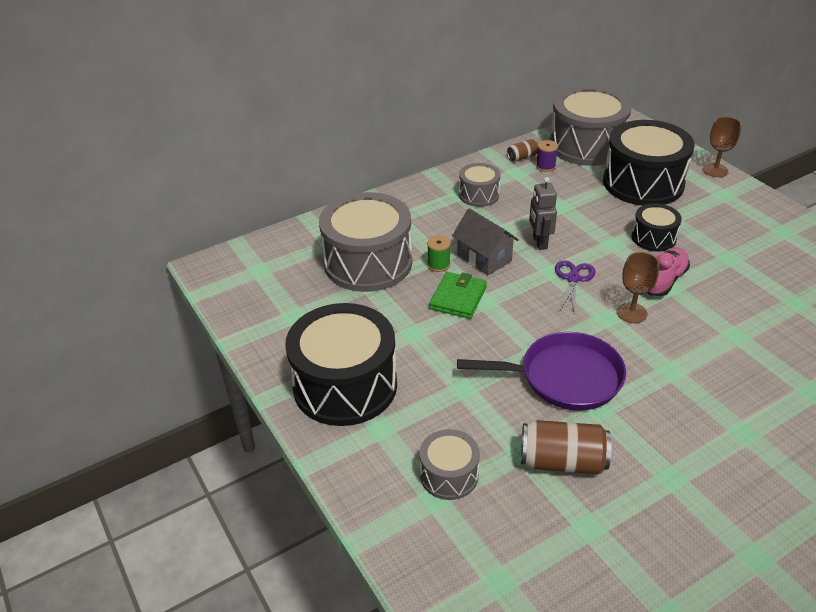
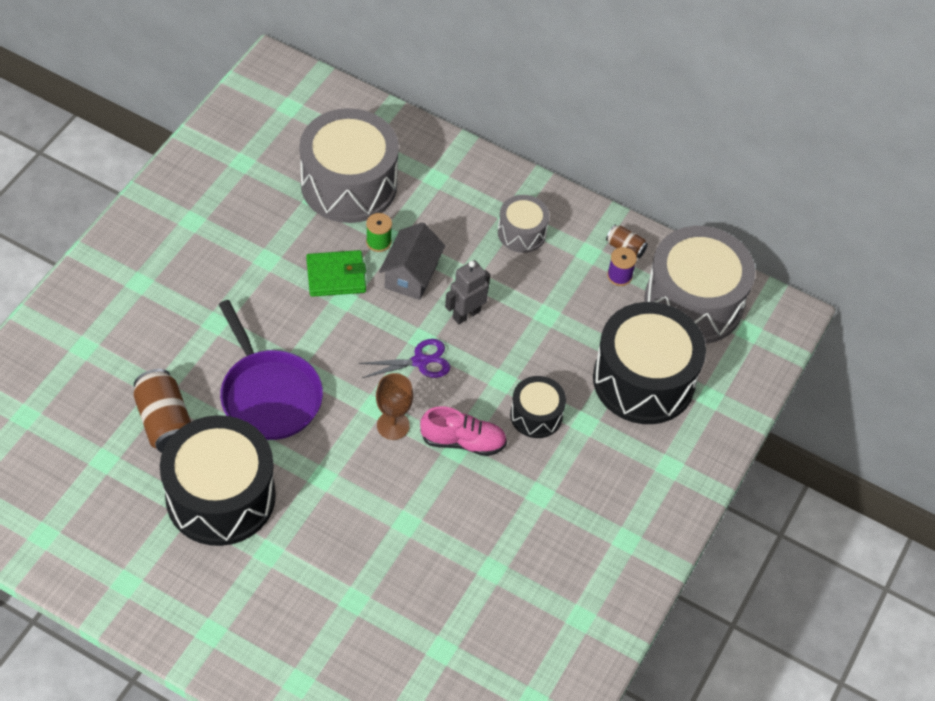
camera: 55 degrees right, 15 degrees up
black drum [285,303,397,426] -> black drum moved to [160,415,276,546]
grey drum [420,429,480,500] -> none
brown goblet [703,117,741,177] -> none

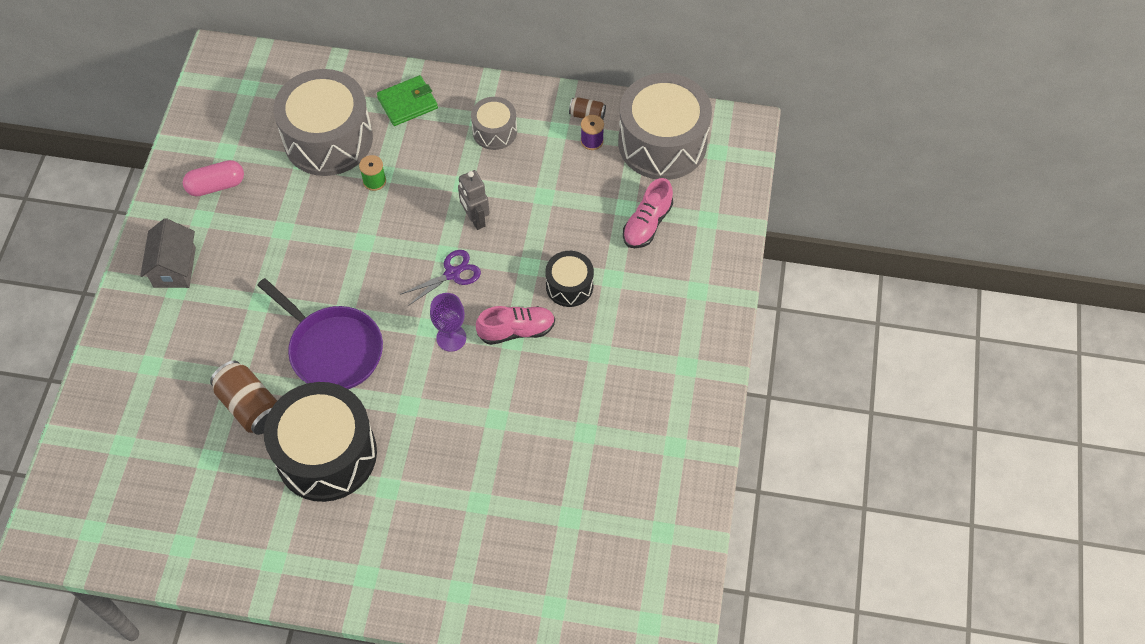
camera: 15 degrees left, 5 degrees up
green wallet [306,250,366,297] -> green wallet moved to [377,75,438,126]
brown goblet [376,373,413,440] -> purple goblet [430,293,466,352]
grey house [379,222,445,300] -> grey house moved to [140,218,196,288]
grey robot [445,260,490,324] -> grey robot turned 60 degrees counterclockwise [458,170,490,230]
black drum [593,302,706,424] -> pink shoe [623,178,673,248]
none -> pink capsule [183,160,244,196]

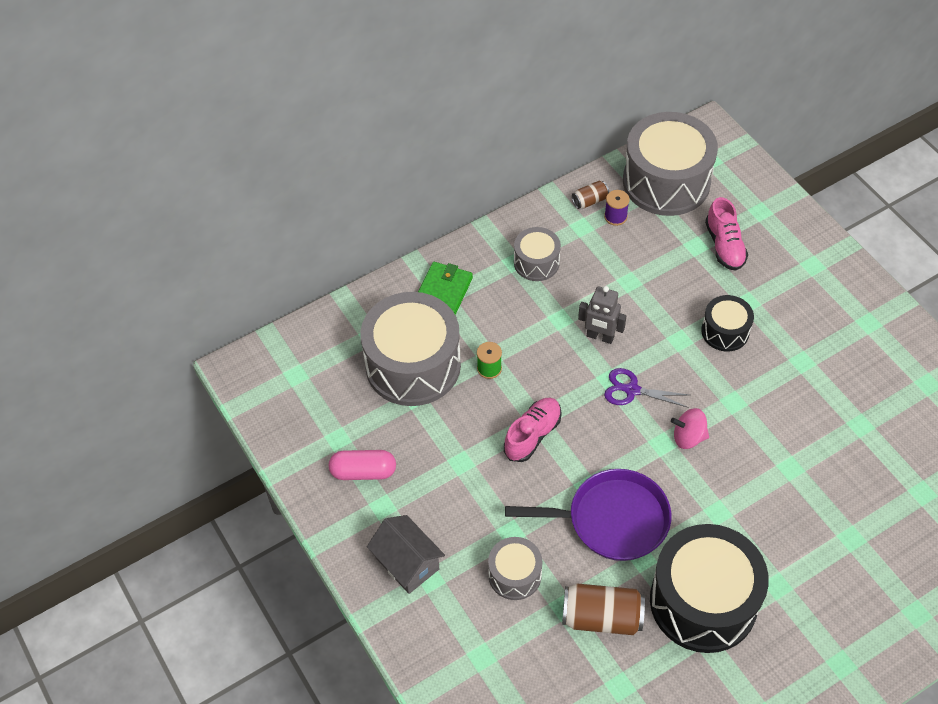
camera: 40 degrees left, 5 degrees down
pink capsule [183,160,244,196] -> pink capsule turned 60 degrees clockwise [329,450,396,480]
purple scissors [400,250,481,306] -> purple scissors turned 90 degrees counterclockwise [604,368,689,407]
purple goblet [430,293,466,352] -> pink spinning top [671,408,709,449]
pink shoe [476,306,555,345] -> pink shoe moved to [504,398,562,462]
none -> grey drum [488,537,542,600]

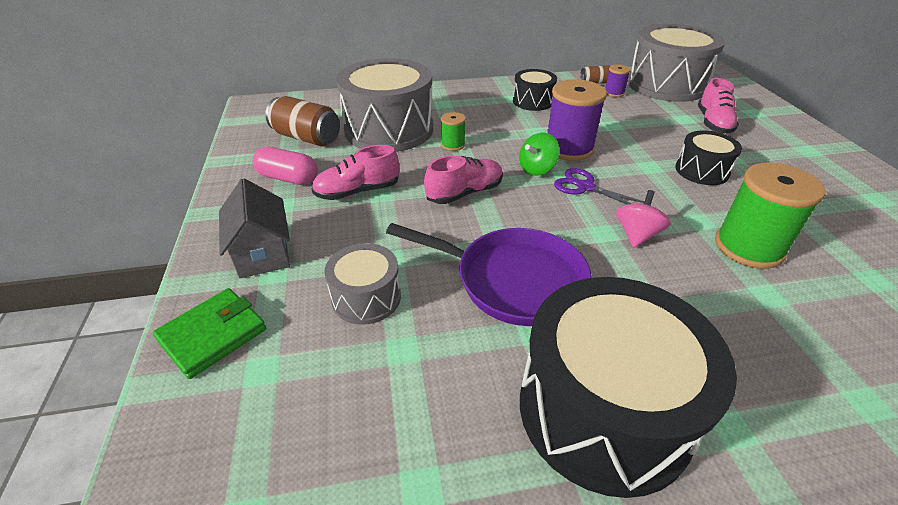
camera: 20 degrees right, 15 degrees down
green wallet [418,262,473,315] -> green wallet moved to [153,288,266,379]
grey drum [514,227,561,281] -> black drum [513,69,557,111]
brown can [562,583,645,635] -> brown can moved to [265,96,340,146]
grey robot [578,286,626,344] -> purple spool [548,79,607,161]
pink spinning top [671,408,709,449] -> pink spinning top turned 90 degrees clockwise [616,190,671,248]
none -> pink shoe [311,145,399,200]
none -> green spinning top [519,133,560,176]
none -> green spool [715,163,826,269]

